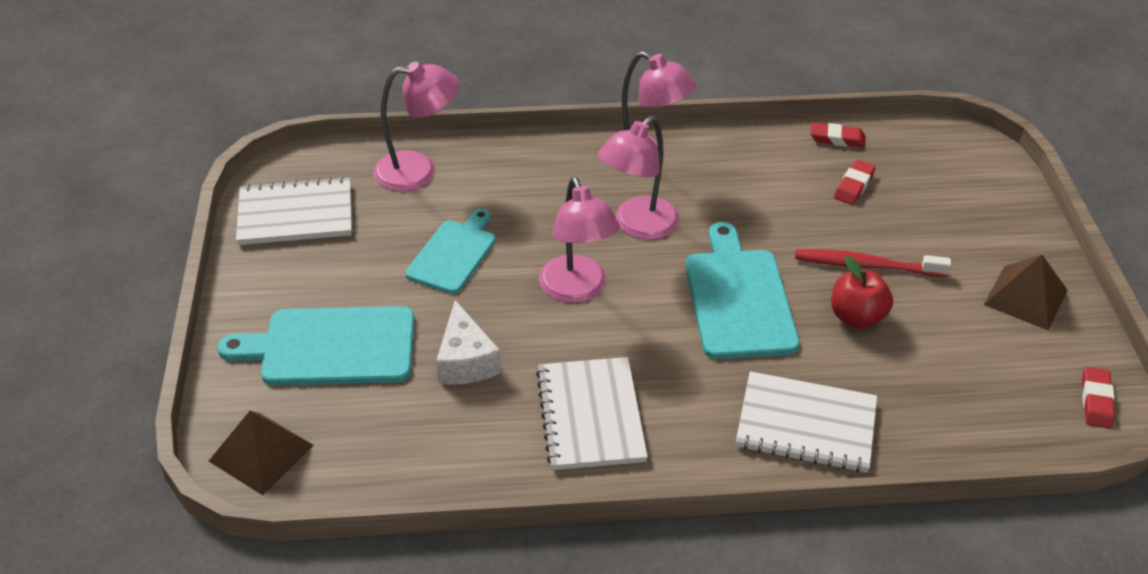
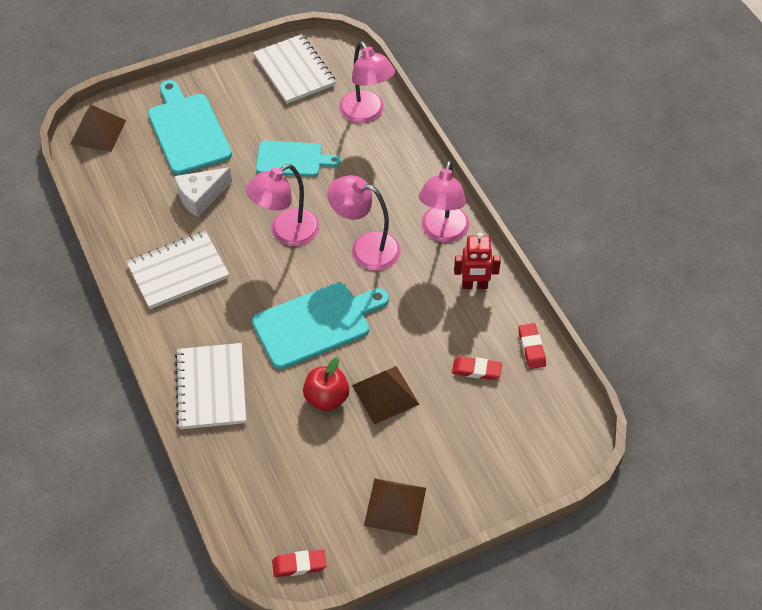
camera: 70 degrees right, 10 degrees up
red toothbrush [795,249,951,277] -> brown pyramid [352,366,420,424]
none -> red robot [454,233,501,289]

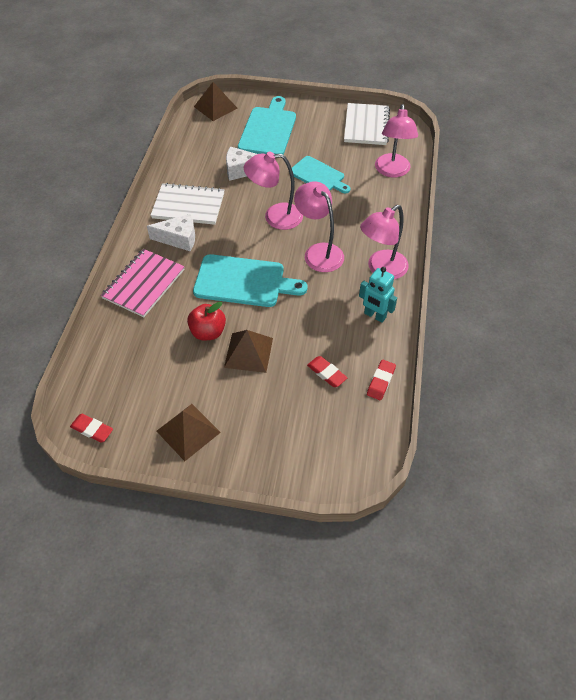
camera: 35 degrees right, 0 degrees up
white notebook [175,343,246,429] -> pink notebook [101,249,185,317]
red robot [454,233,501,289] -> turquoise robot [359,267,397,323]
none -> white cheese [147,214,195,252]

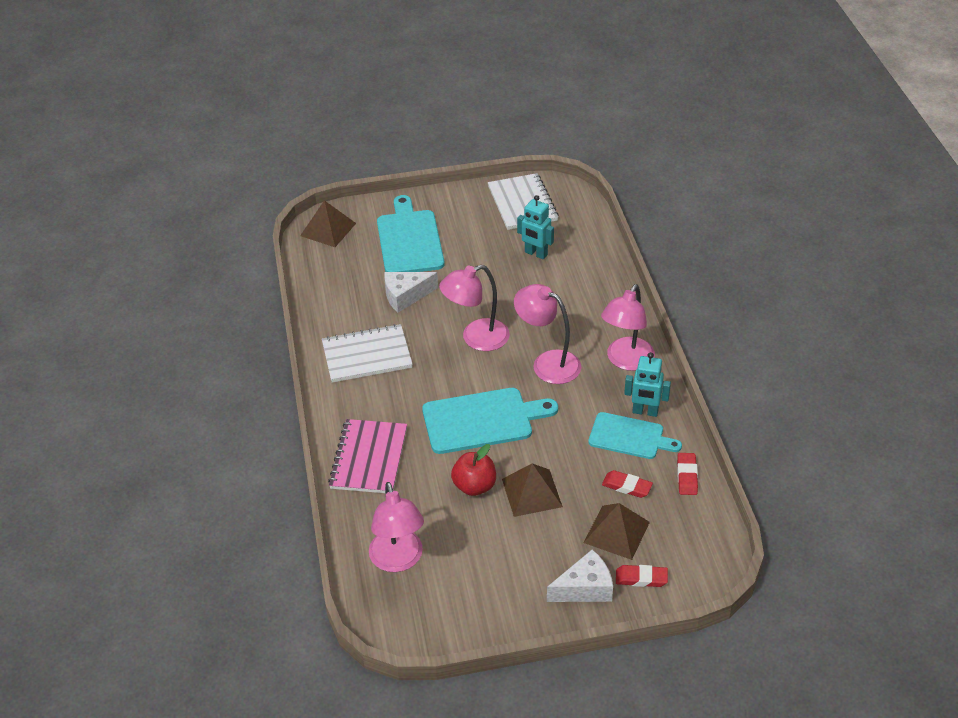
camera: 20 degrees left, 10 degrees down
red eraser [70,414,113,443] -> red eraser moved to [616,565,668,587]
white cheese [147,214,195,252] -> white cheese moved to [547,549,613,602]
brown pyramid [157,404,221,461] -> brown pyramid moved to [584,503,650,560]
turquoise cutting board [292,156,351,193] -> turquoise cutting board moved to [588,412,682,459]
pink lamp [375,104,418,177] -> pink lamp moved to [369,482,424,572]
none -> turquoise robot [517,195,554,259]

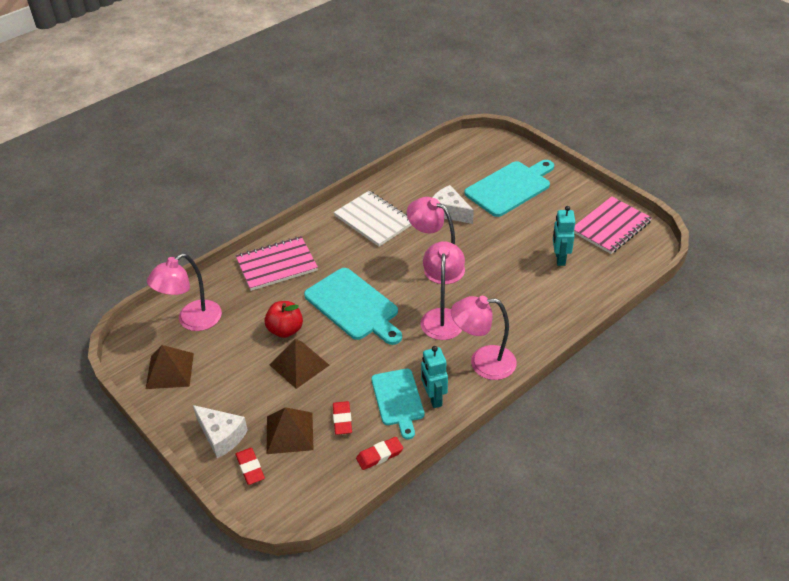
camera: 60 degrees right, 0 degrees up
brown pyramid [300,200,356,247] -> brown pyramid moved to [146,345,194,389]
white notebook [488,173,559,230] -> pink notebook [574,196,652,254]

